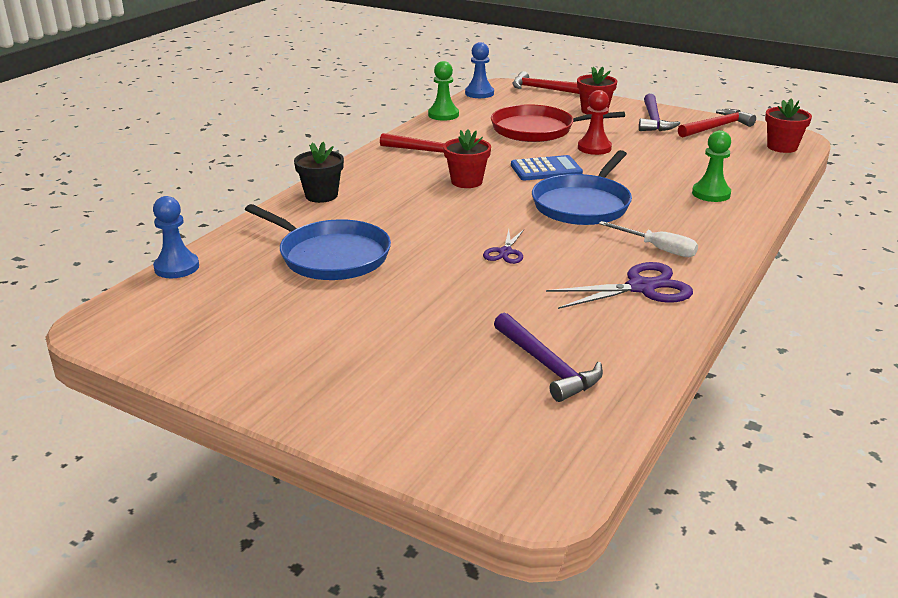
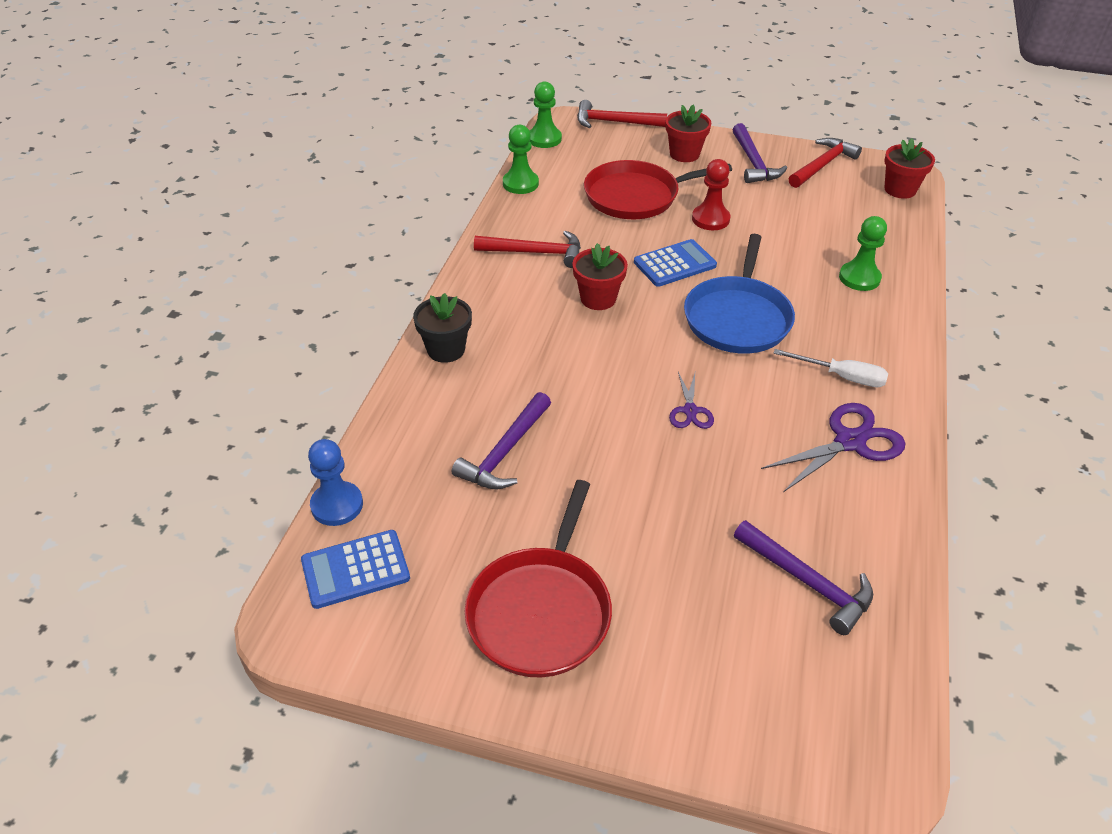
camera: 15 degrees left, 15 degrees up
blue pan [245,204,391,280] -> purple hammer [452,392,551,489]
blue pawn [465,42,494,98] -> green pawn [530,81,562,148]
none -> blue calculator [301,530,410,609]
none -> red pan [465,480,612,678]

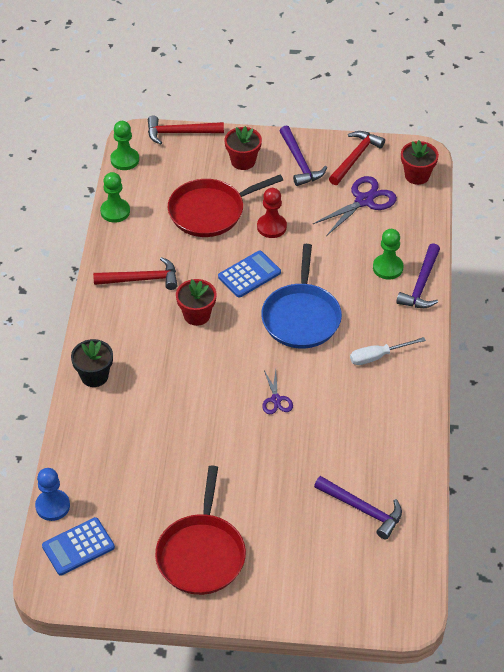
camera: 10 degrees left, 5 degrees up
purple hammer [452,392,551,489] -> purple hammer moved to [396,243,440,308]
purple scissors [761,403,905,492] -> purple scissors moved to [313,176,397,236]
white screwdriver [773,349,888,387] -> white screwdriver turned 150 degrees clockwise [350,337,426,365]

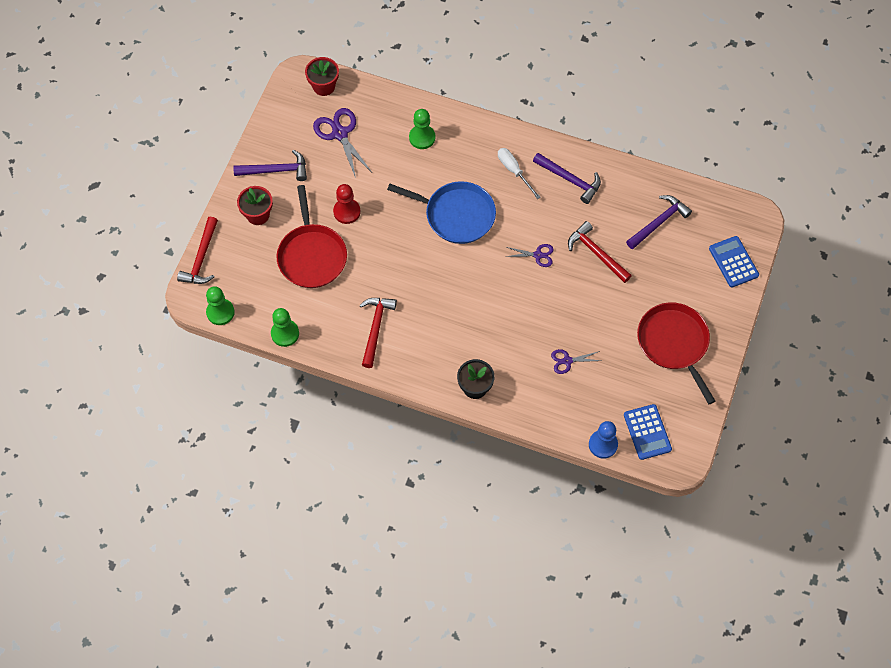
camera: 75 degrees left, 15 degrees up
red pan [155,466,246,595] -> red pan turned 135 degrees counterclockwise [637,302,715,404]
red flower pot [176,279,216,326] -> none
blue calculator [218,251,281,298] -> blue calculator moved to [709,236,759,288]
red hammer [329,131,385,185] -> red hammer moved to [568,221,632,283]
white screwdriver [350,337,426,365] -> white screwdriver turned 150 degrees clockwise [498,148,540,199]
purple hammer [396,243,440,308] -> purple hammer moved to [533,153,601,204]
none -> purple scissors [551,349,601,374]

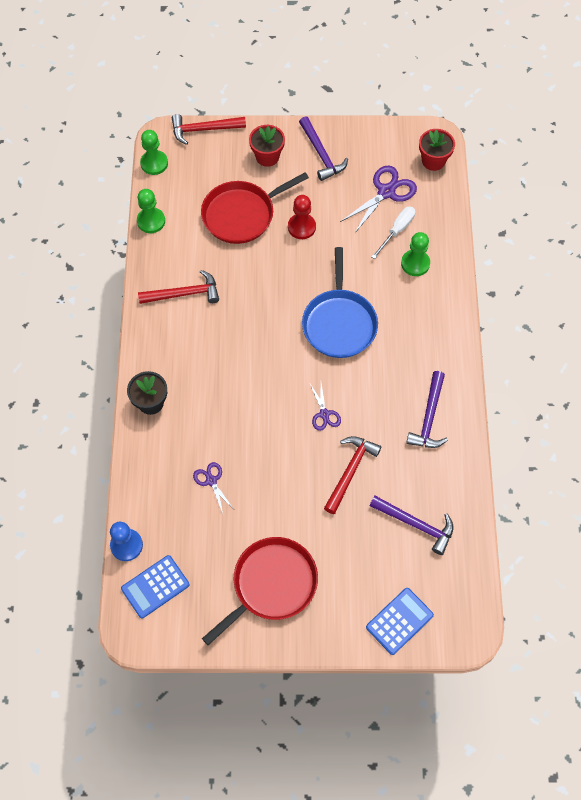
camera: 70 degrees right, 0 degrees up
white screwdriver [498,148,540,199] -> white screwdriver moved to [372,206,415,259]

